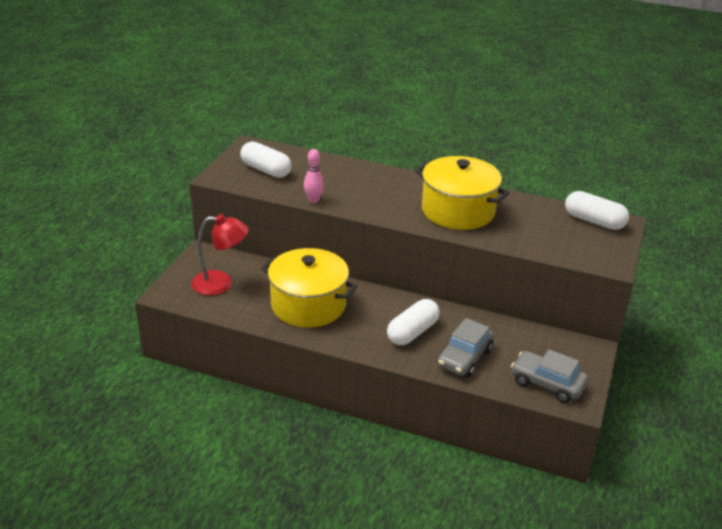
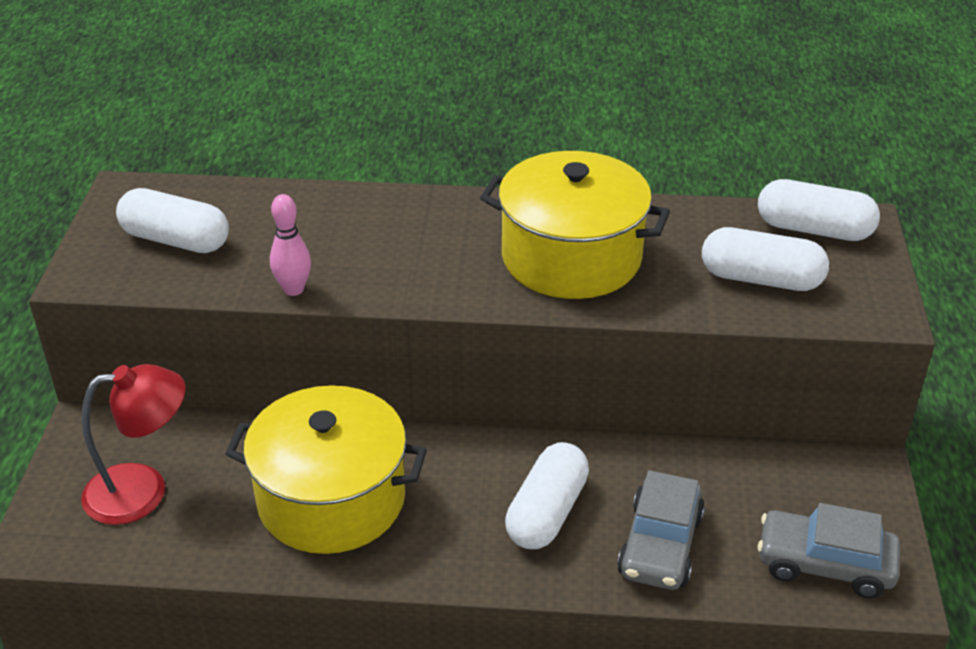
camera: 15 degrees left, 5 degrees up
none -> white capsule [702,227,829,291]

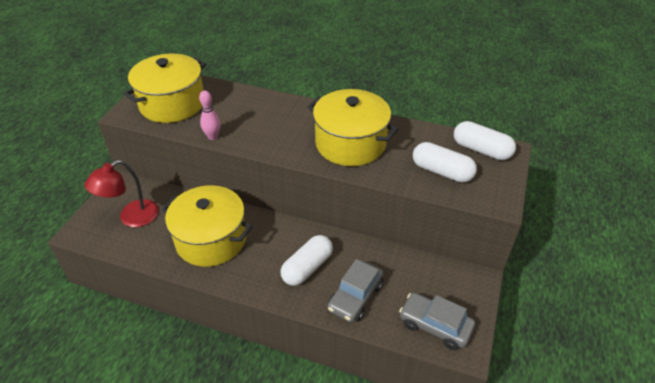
camera: 15 degrees right, 5 degrees up
red lamp [81,364,185,525] -> red lamp turned 135 degrees clockwise [84,160,159,227]
white capsule [116,188,229,253] -> yellow pot [123,54,206,123]

